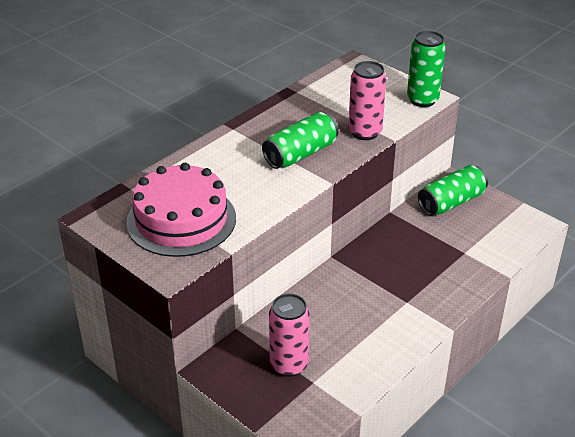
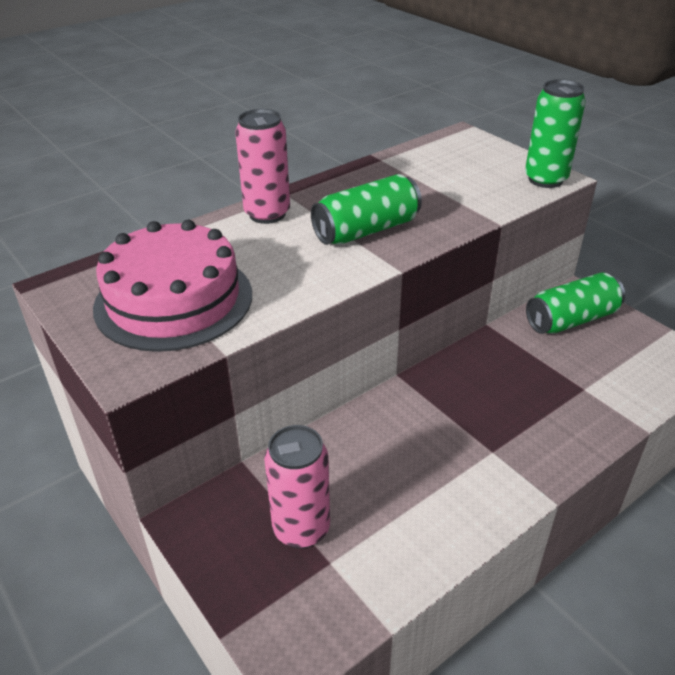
camera: 10 degrees right, 0 degrees up
pink can [348,61,386,140] -> pink can moved to [235,109,290,224]

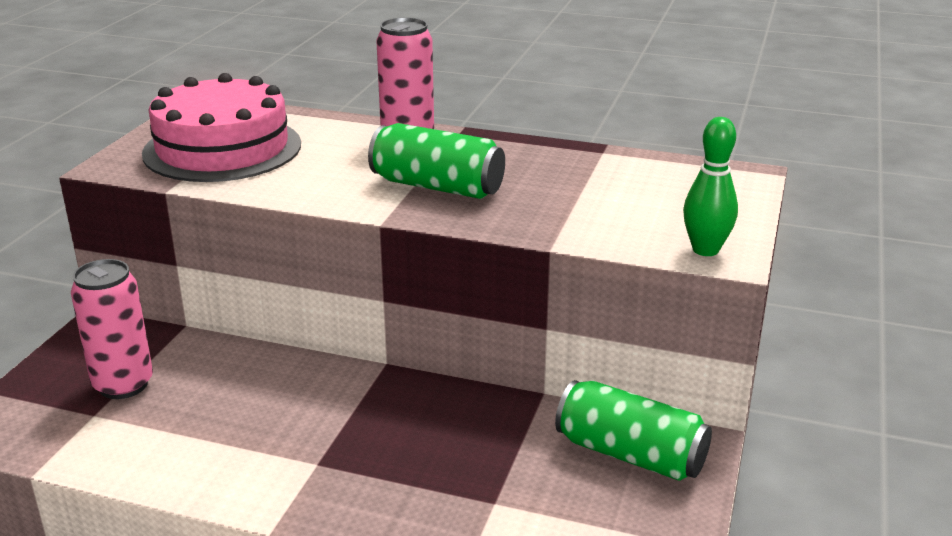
camera: 55 degrees right, 10 degrees down
green can [525,79,586,188] -> green bowling pin [683,117,738,256]

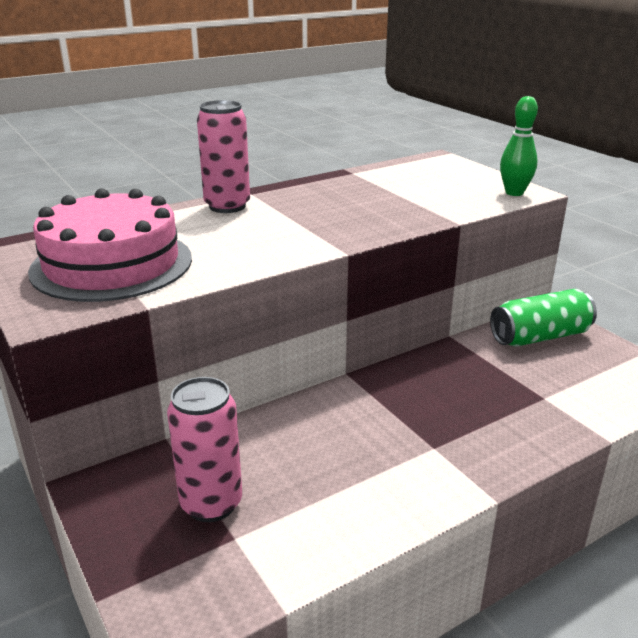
camera: 50 degrees left, 0 degrees up
green can [368,123,505,199] -> none

